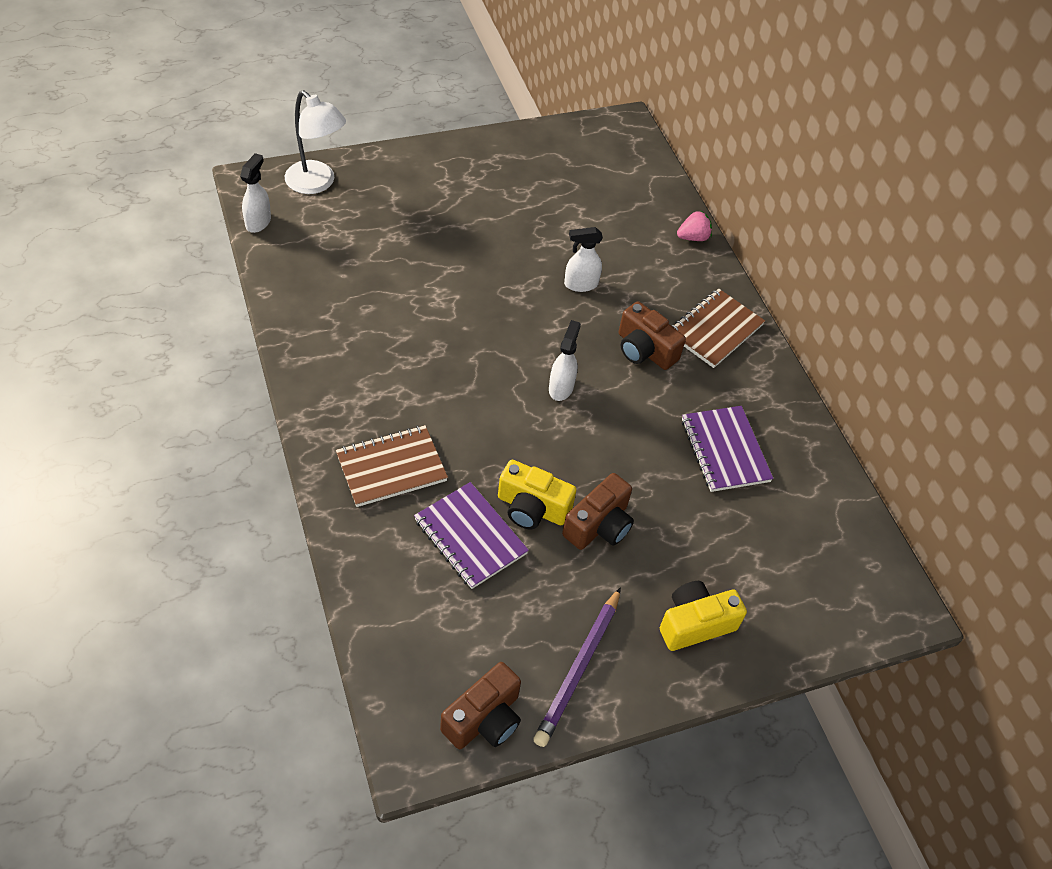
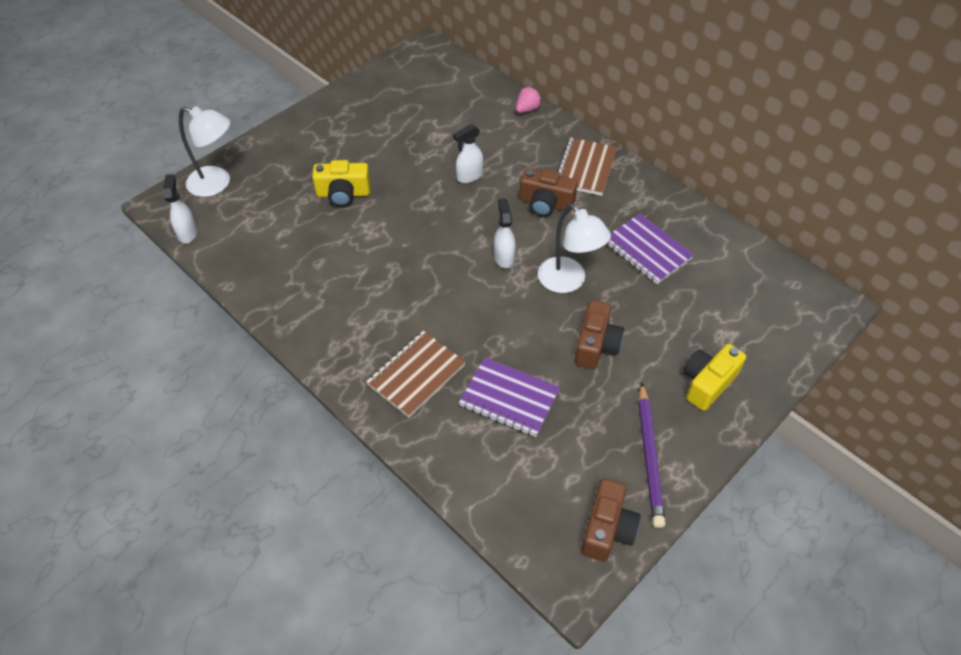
camera: 20 degrees left, 0 degrees up
yellow camera [498,460,577,529] -> yellow camera moved to [312,160,371,207]
none -> white lamp [538,204,611,293]

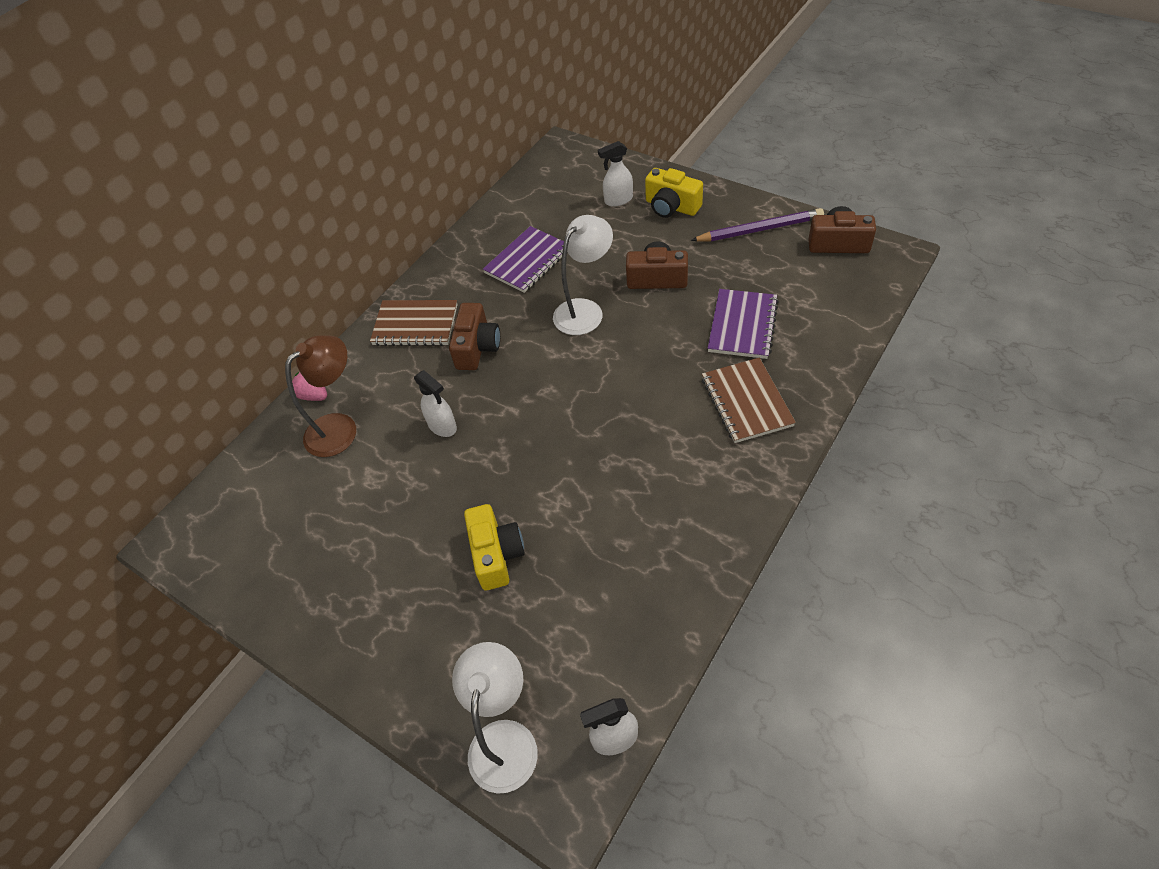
camera: 95 degrees left, 0 degrees up
brown notebook [366,331,466,418] -> brown notebook turned 45 degrees clockwise [702,358,796,443]
white spray bottle [494,198,516,268] -> white spray bottle moved to [598,141,633,207]
none -> brown lamp [285,335,356,457]

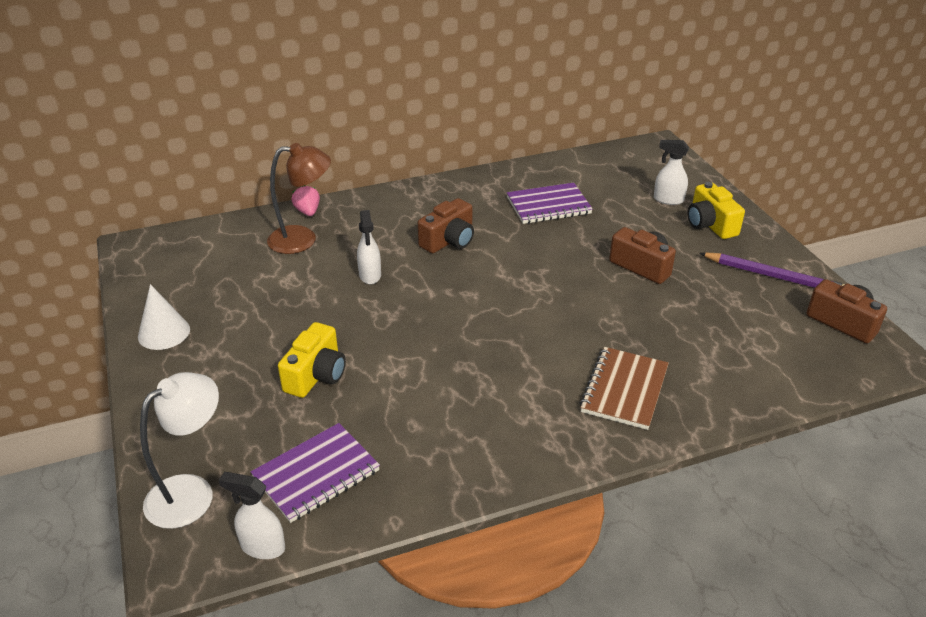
camera: 30 degrees right, 15 degrees down
brown notebook [370,300,458,346] -> none
white lamp [553,215,613,335] -> none
purple notebook [708,289,779,359] -> purple notebook moved to [251,423,380,523]
none -> white cone [138,284,190,350]

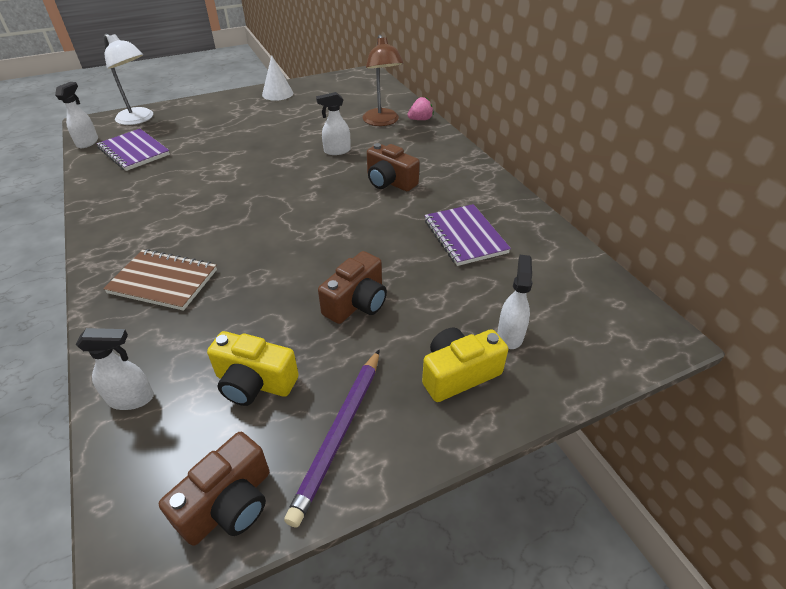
camera: 85 degrees right, 5 degrees up
yellow camera [278,322,346,398] -> yellow camera moved to [207,331,299,406]
none -> white spray bottle [76,328,154,410]

